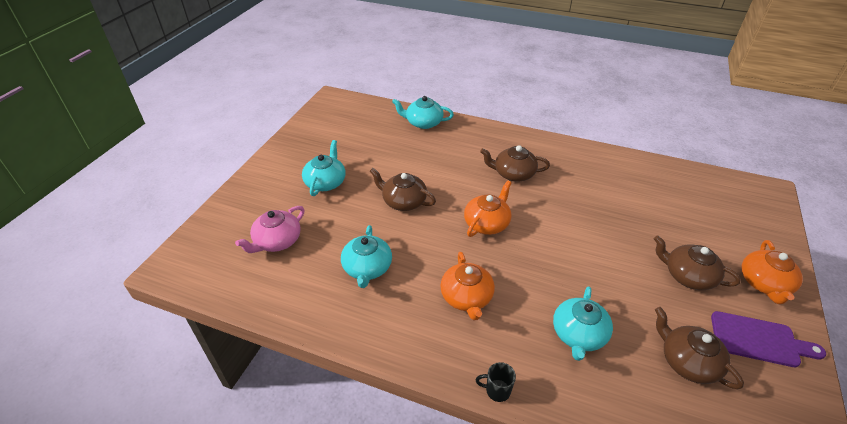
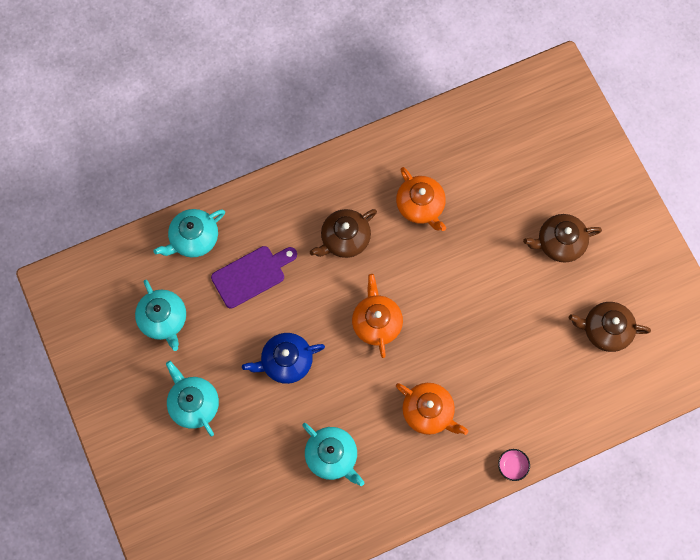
camera: 45 degrees left, 30 degrees up
pink teapot [235,206,304,253] -> none
brown teapot [370,168,436,211] -> blue teapot [242,333,325,384]
black mug [476,362,516,402] -> pink bowl [498,449,530,481]
turquoise teapot [553,286,613,361] -> turquoise teapot moved to [135,280,186,351]
purple cutting board [711,311,826,367] -> purple cutting board moved to [211,246,297,308]
orange teapot [741,240,803,305] -> orange teapot moved to [396,167,446,231]

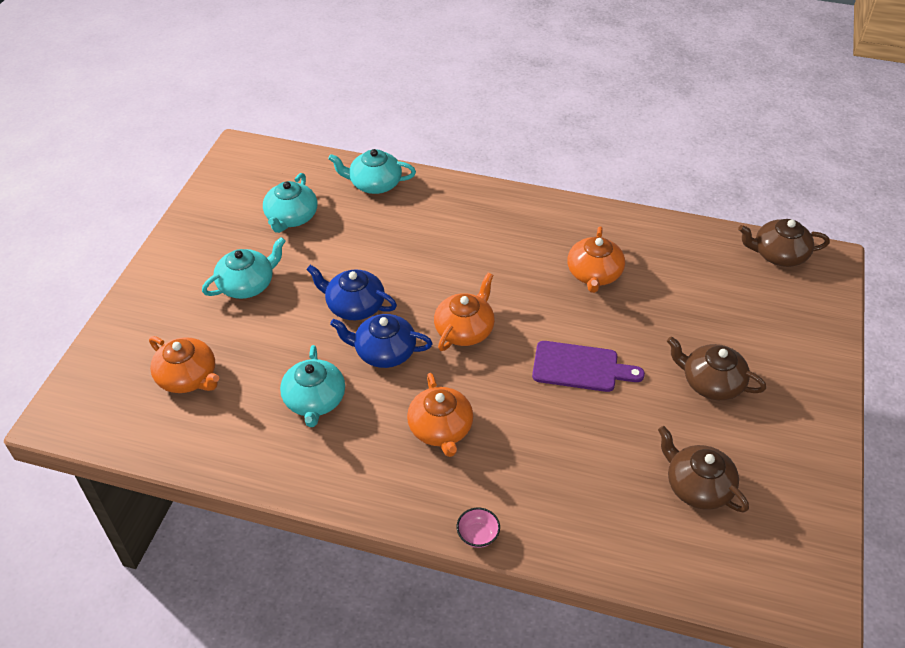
camera: 40 degrees right, 25 degrees down
turquoise teapot [166,361,219,436] -> turquoise teapot turned 45 degrees clockwise [202,237,286,299]
purple cutting board [211,246,297,308] -> purple cutting board moved to [532,341,645,392]
brown teapot [310,209,377,258] -> brown teapot moved to [738,219,830,267]
none -> orange teapot [149,336,219,393]
none -> blue teapot [330,314,433,368]

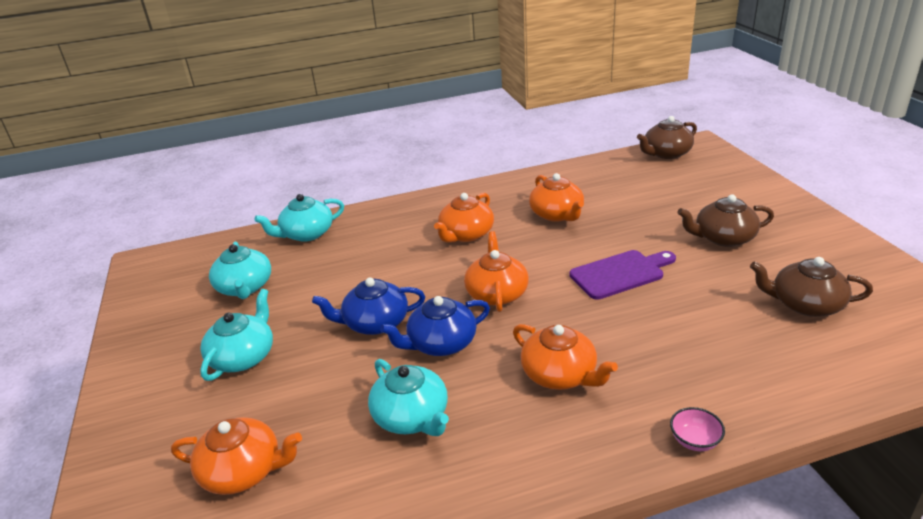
camera: 30 degrees left, 15 degrees down
none -> orange teapot [434,193,494,243]

